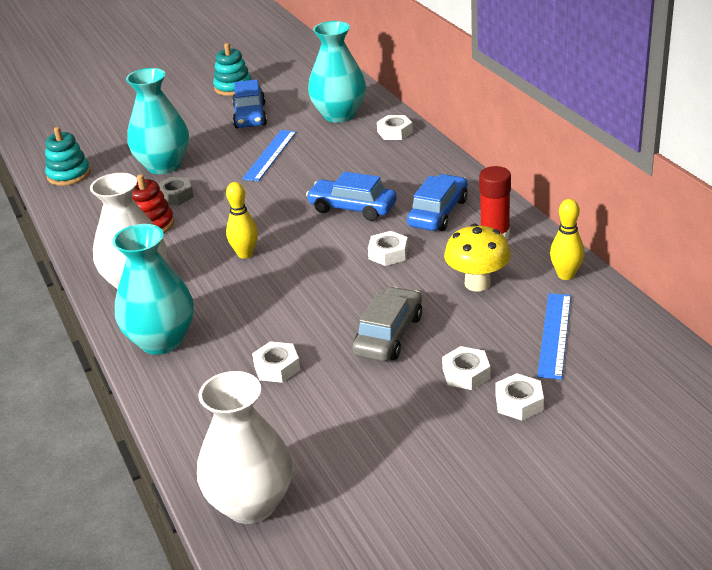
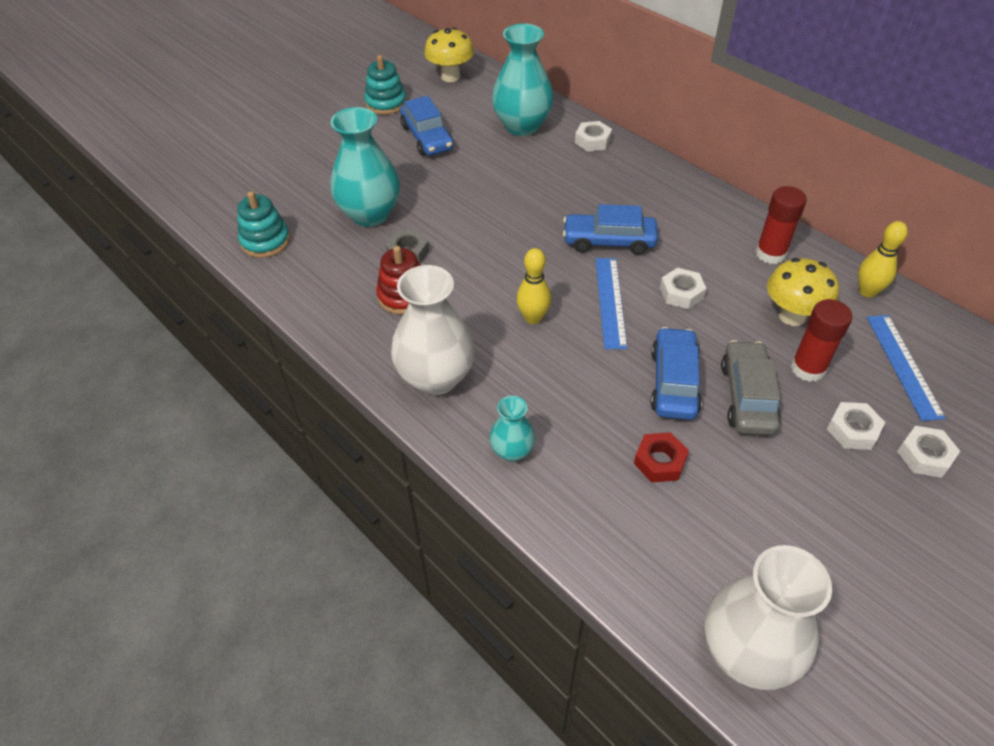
camera: 20 degrees left, 15 degrees up
turquoise vase [112,224,194,355] -> turquoise vase [489,396,535,462], size x0.52
blue ruler [242,130,297,181] -> blue ruler moved to [595,258,627,349]
white nut [252,341,300,383] -> red nut [634,432,689,483]
blue car [407,174,468,231] -> blue car moved to [650,327,702,420]
none -> yellow mushroom [424,27,474,82]
none -> red glue stick [791,299,852,382]

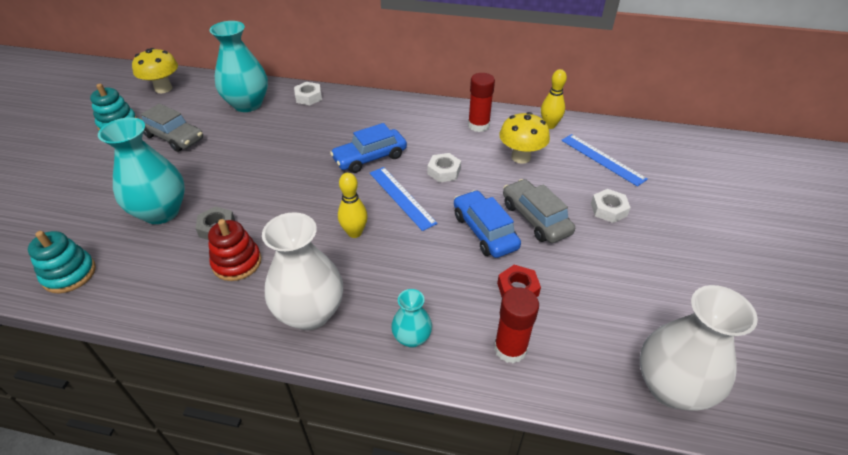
camera: 35 degrees left, 5 degrees down
blue car [400,96,454,156] -> grey car [139,104,203,152]
red glue stick [791,299,852,382] -> red glue stick moved to [494,287,539,363]
white nut [897,426,960,478] -> none

